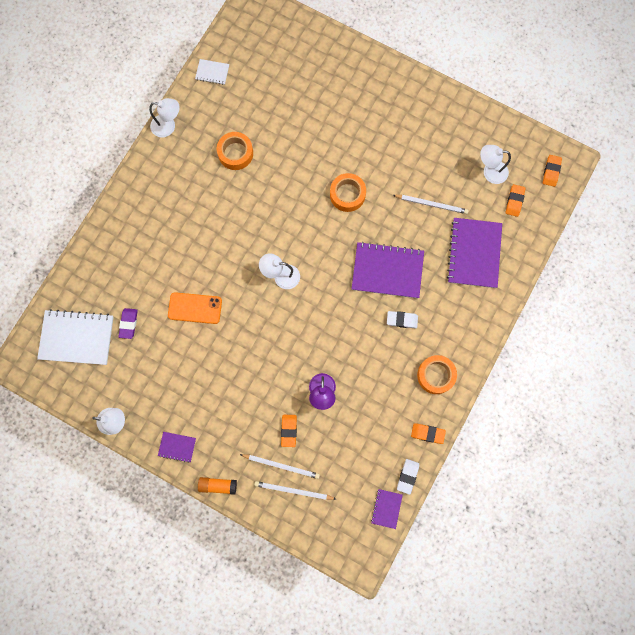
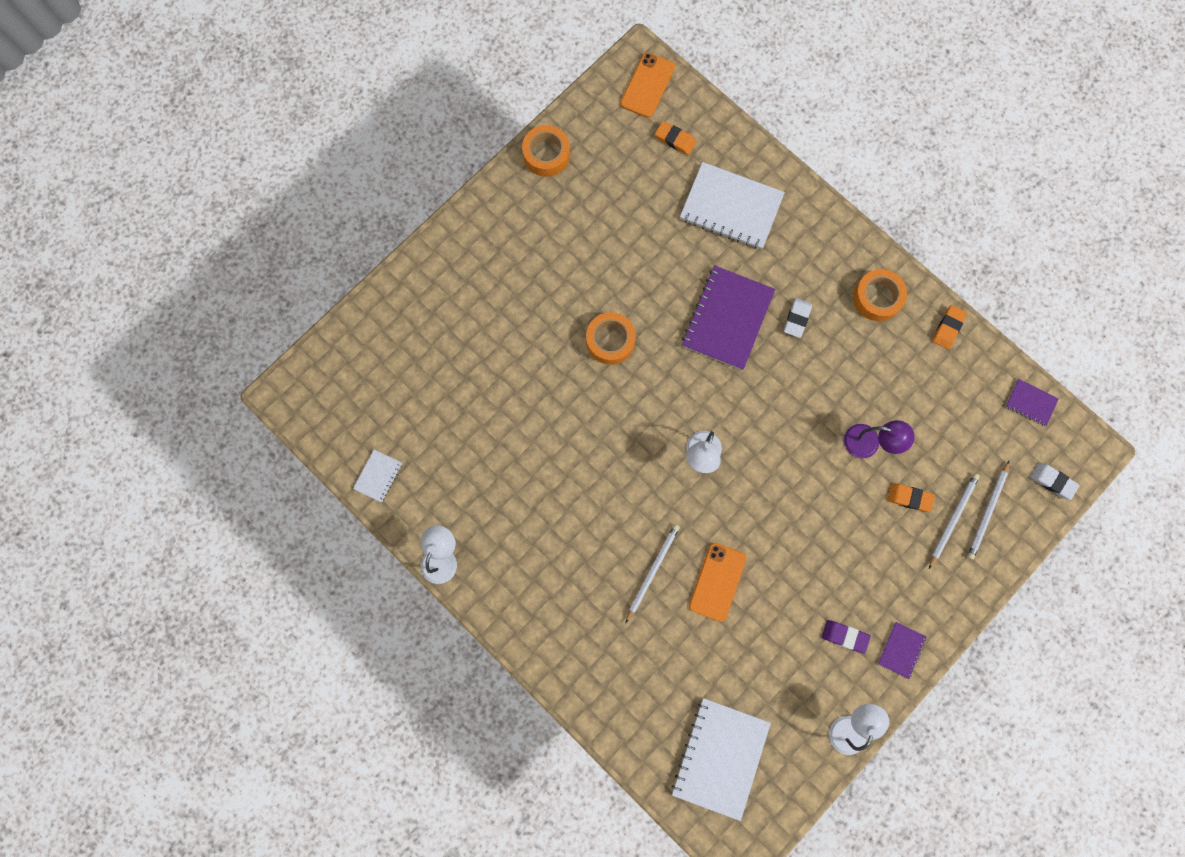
camera: 75 degrees left, 0 degrees up
purple eraser [118,308,138,339] -> purple eraser moved to [822,620,871,654]
orange glue stick [198,477,237,495] -> none
orange tape [217,132,253,170] -> orange tape moved to [522,125,570,177]
white pencil [393,195,469,214] -> white pencil moved to [626,524,680,623]
white eraser [397,459,419,495] -> white eraser moved to [1031,463,1079,500]
purple notebook [447,218,502,288] -> white notebook [680,162,785,249]
white lamp [480,145,511,184] -> none
orange eraser [543,155,562,187] -> orange phone [620,52,675,118]

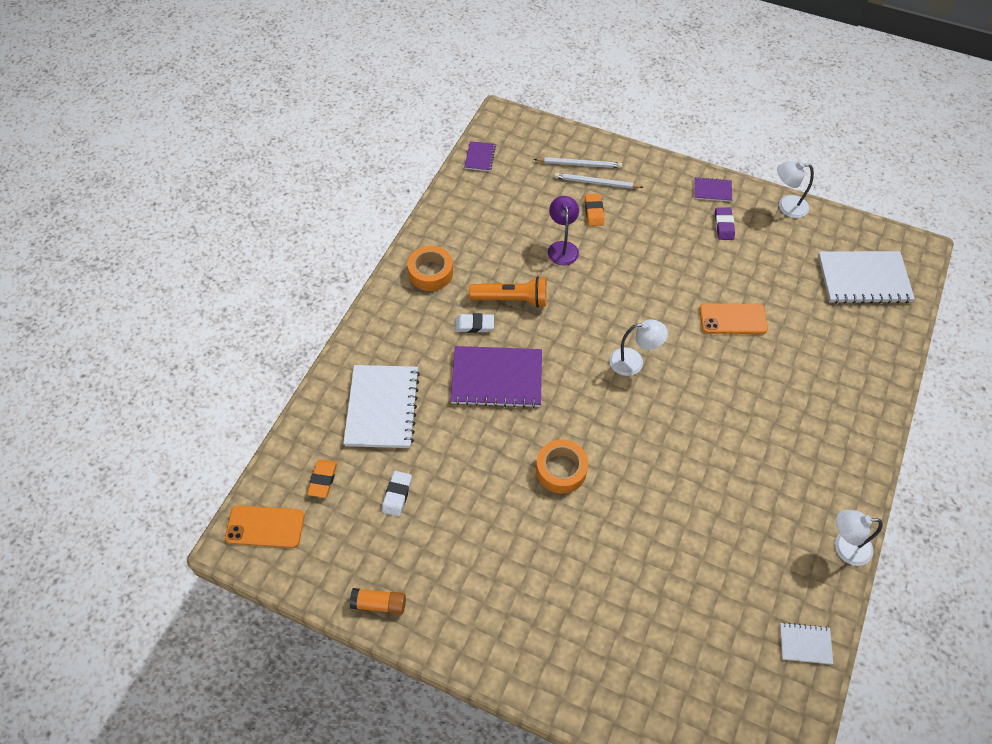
camera: 110 degrees left, 20 degrees down
orange tape [522,125,570,177] -> orange glue stick [350,588,406,614]
white pencil [626,524,680,623] -> none
orange eraser [932,305,967,349] -> none
white eraser [1031,463,1079,500] -> white eraser moved to [382,471,412,517]
none -> orange flashlight [469,276,547,308]

